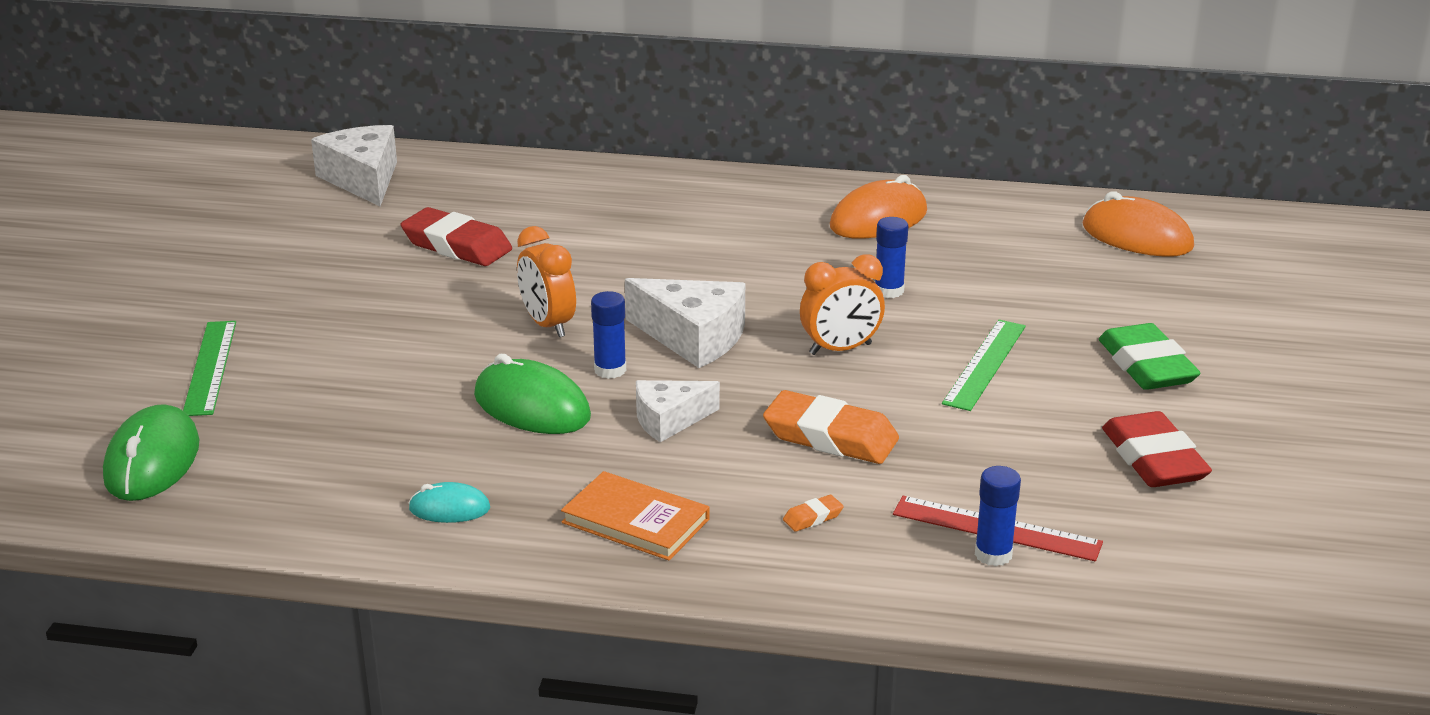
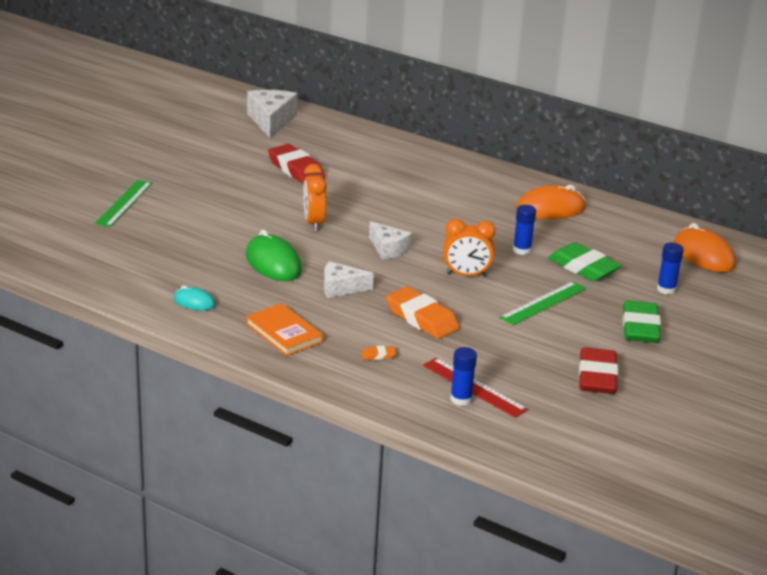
camera: 20 degrees right, 0 degrees up
green mouse [103,404,200,501] -> none
blue glue stick [591,291,626,379] -> blue glue stick moved to [657,243,684,295]
white cheese [625,278,745,368] -> white cheese [369,221,412,260], size x0.64
none -> green eraser [548,243,622,281]

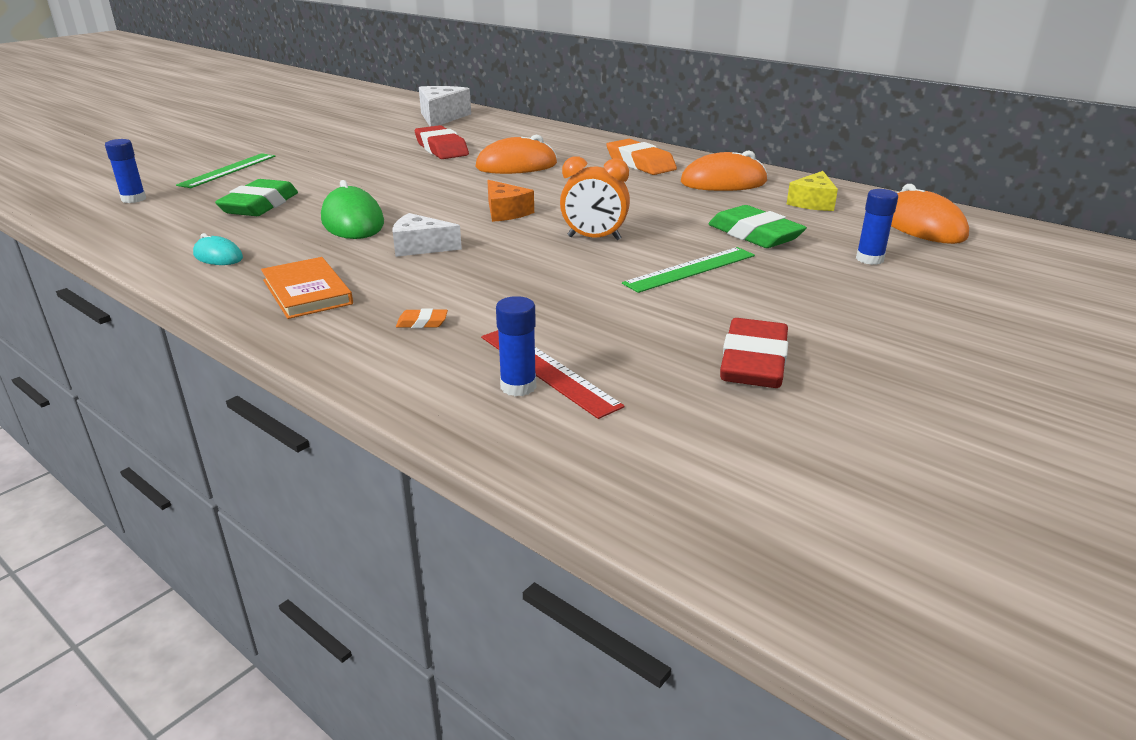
camera: 10 degrees right, 0 degrees up
orange clock [303,164,327,231] -> none
white cheese [369,221,412,260] -> orange cheese [487,180,534,222]
orange eraser [386,287,460,339] -> orange eraser moved to [606,139,677,175]
blue glue stick [513,205,536,255] -> blue glue stick moved to [105,139,146,203]
green eraser [622,300,661,343] -> green eraser moved to [215,179,298,216]
none -> orange mouse [475,135,557,174]
none -> yellow cheese [787,171,838,211]

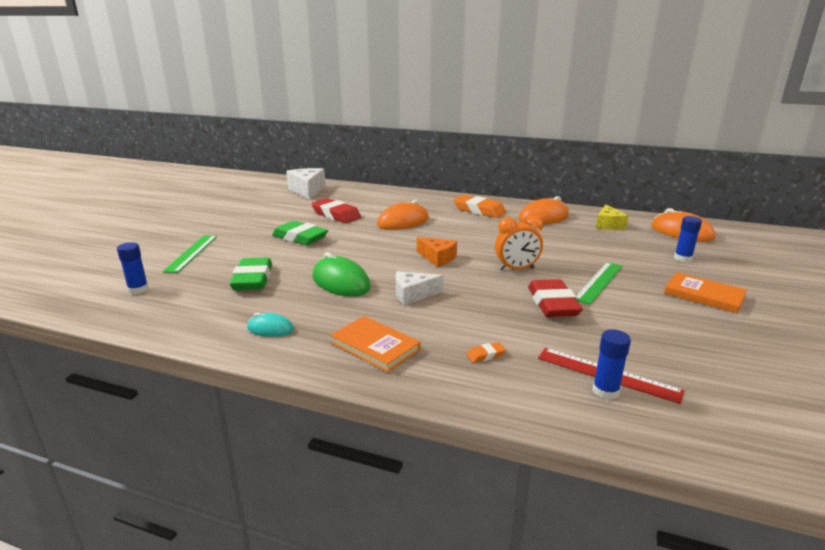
camera: 20 degrees left, 5 degrees down
green eraser [709,205,807,248] -> green eraser moved to [272,221,328,245]
red eraser [720,318,788,388] -> red eraser moved to [528,279,583,317]
none -> orange book [664,272,747,313]

